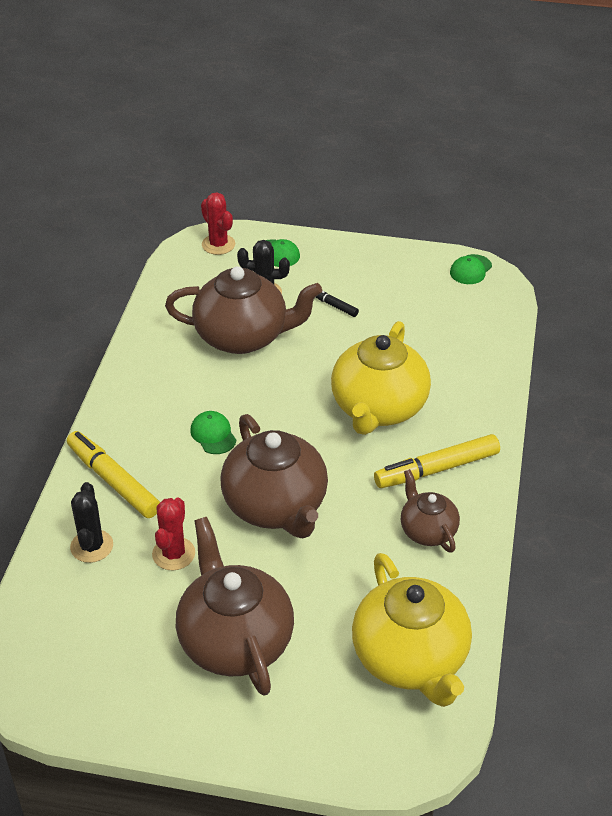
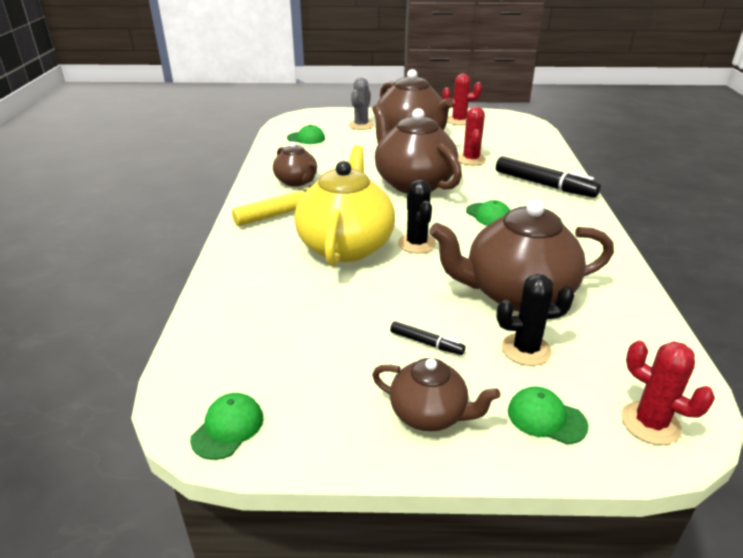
camera: 170 degrees right, 10 degrees down
yellow marker [67,431,160,518] -> black marker [496,156,601,198]
black cactus [70,482,113,563] -> black cactus moved to [398,179,436,253]
yellow teapot [352,553,472,707] -> green cap [287,125,325,144]
none -> grey cactus [348,77,374,130]
none -> brown teapot [372,358,501,431]
none -> red cactus [442,74,482,125]

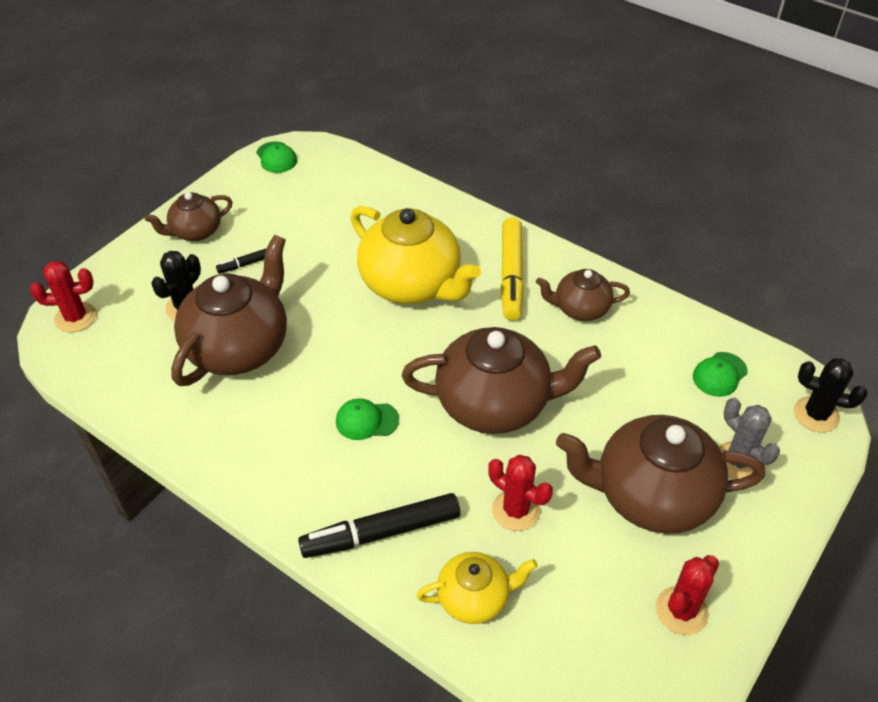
camera: 125 degrees right, 15 degrees up
black cactus [398,179,436,253] -> black cactus moved to [794,358,868,432]
green cap [508,386,589,444] -> none
none -> yellow teapot [417,552,538,624]

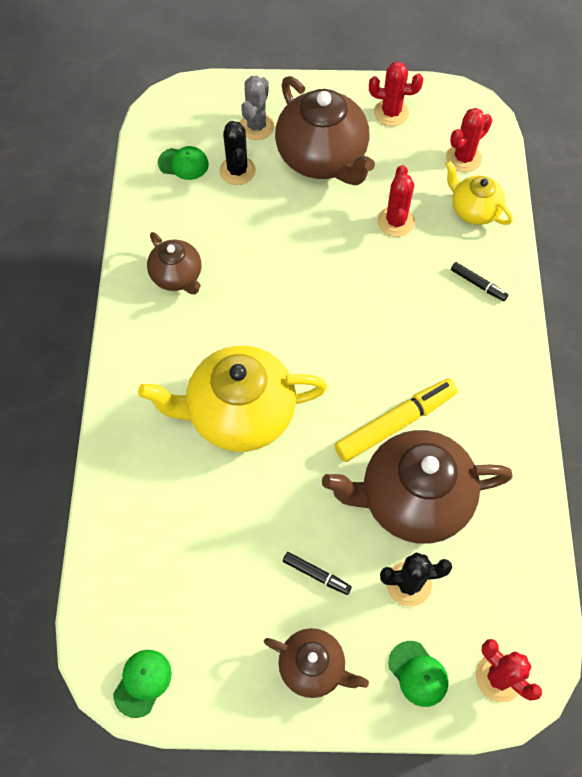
camera: 125 degrees left, 15 degrees up
black marker [298,493,460,558] -> black marker [451,262,508,301], size x0.49
green cap [336,398,399,440] -> green cap moved to [388,641,449,707]
yellow teapot [351,206,481,304] -> yellow teapot turned 105 degrees counterclockwise [138,346,327,452]
brown teapot [402,327,601,434] -> none
yellow marker [501,217,524,321] -> yellow marker moved to [334,378,458,462]
black cactus [794,358,868,432] -> black cactus moved to [219,121,256,185]
none -> red cactus [446,108,492,172]

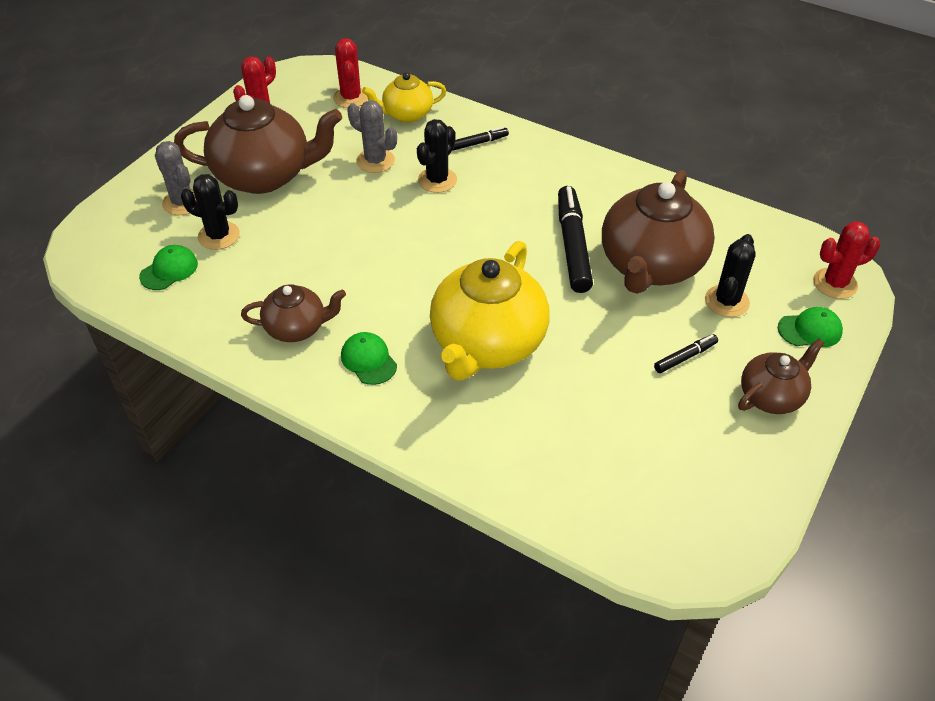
camera: 60 degrees left, 15 degrees down
green cap [113,650,172,718] -> green cap moved to [341,332,397,385]
yellow marker [334,378,458,462] -> black marker [558,186,593,293]
red cactus [377,165,415,237] -> grey cactus [347,100,397,173]
none -> black cactus [417,119,457,193]

